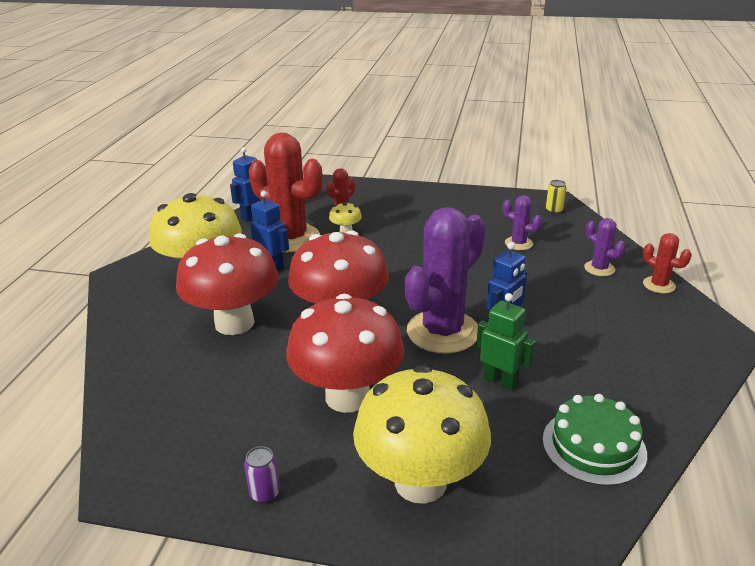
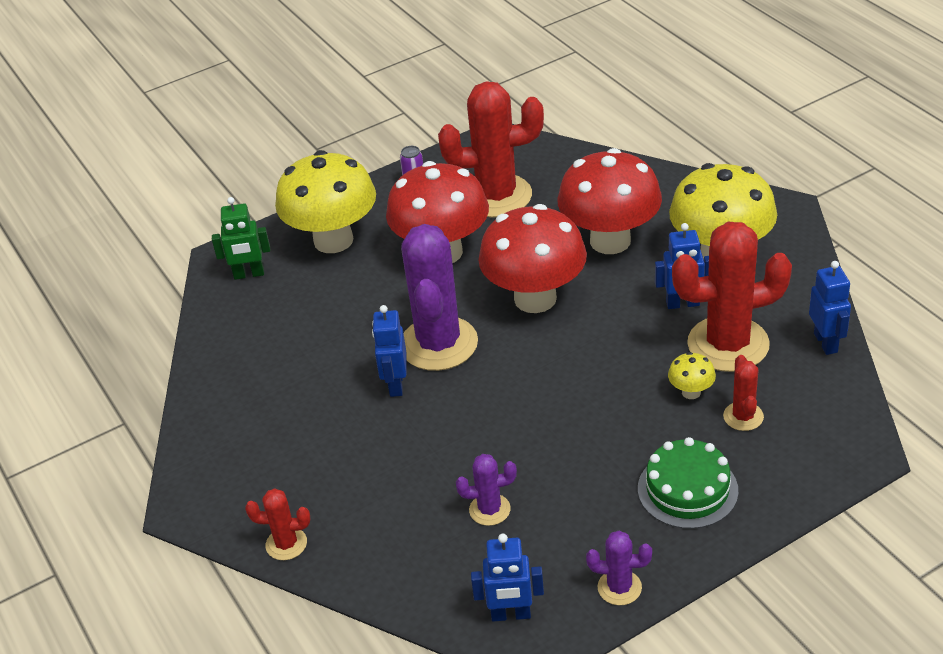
camera: 140 degrees right, 10 degrees up
green robot [476,293,536,391] -> green robot moved to [212,197,270,280]
green cake [543,394,647,486] -> green cake moved to [638,437,738,529]
yellow can [546,180,567,214] -> blue robot [471,533,544,622]
purple cactus [584,218,625,276] -> purple cactus moved to [586,531,652,605]
none -> red cactus [438,81,544,218]

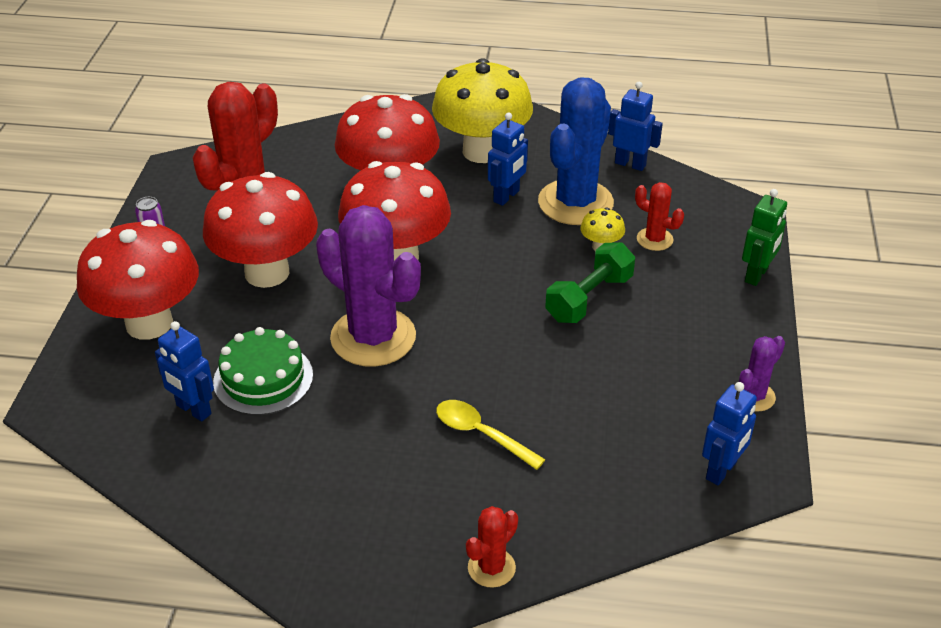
camera: 55 degrees left, 0 degrees up
green robot [212,197,270,280] -> green robot moved to [742,189,787,286]
yellow mushroom [275,150,376,253] -> red mushroom [77,220,199,340]
blue robot [372,305,406,397] -> blue robot moved to [155,321,214,422]
purple cactus [456,454,517,526] -> none
green cake [638,437,738,529] -> green cake moved to [213,327,313,415]
red cactus [672,222,792,372] -> blue cactus [538,77,614,225]
none -> yellow spoon [436,400,546,470]
none -> green dumbbell [545,242,635,323]

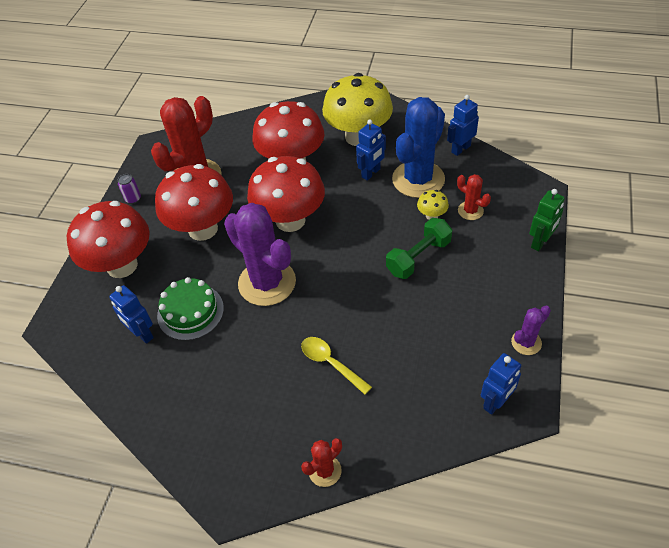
camera: 10 degrees right, 10 degrees up
blue robot [608,82,663,171] -> blue robot turned 75 degrees counterclockwise [447,95,479,156]

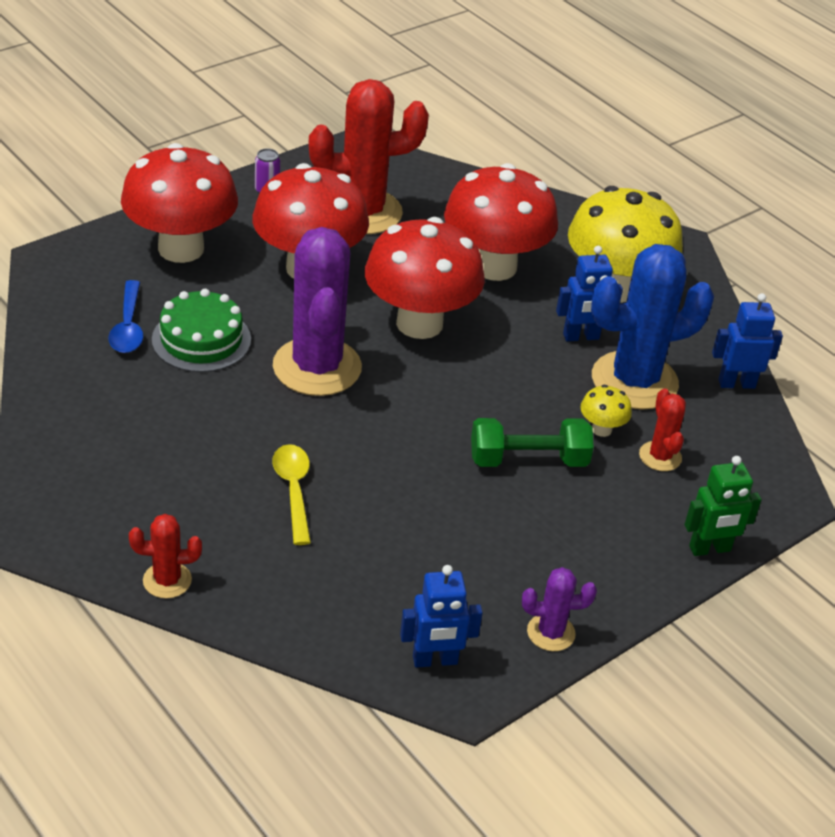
camera: 30 degrees right, 10 degrees down
blue robot [109,285,154,344] -> blue spoon [108,280,143,353]

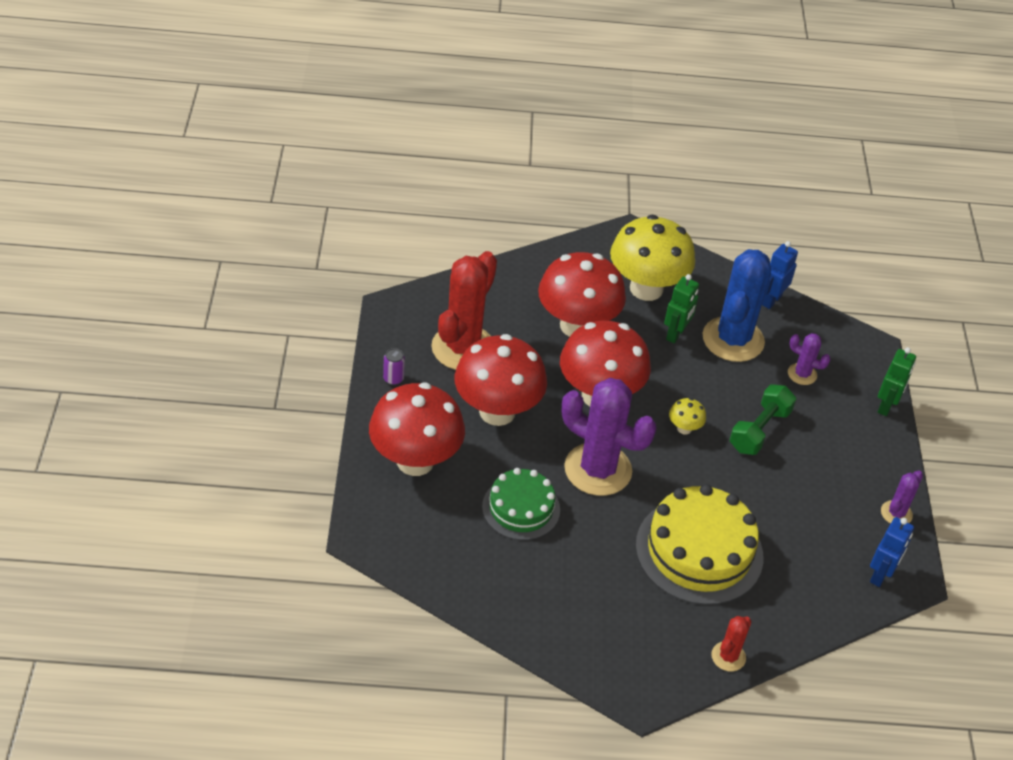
camera: 50 degrees left, 5 degrees up
blue spoon [108,280,143,353] -> none
yellow spoon [272,444,311,545] -> yellow cake [636,484,763,605]
blue robot [556,246,623,342] -> green robot [664,274,699,343]
yellow mushroom [580,385,632,437] -> yellow mushroom moved to [669,398,706,434]
red cactus [639,388,686,471] -> purple cactus [788,333,831,385]

